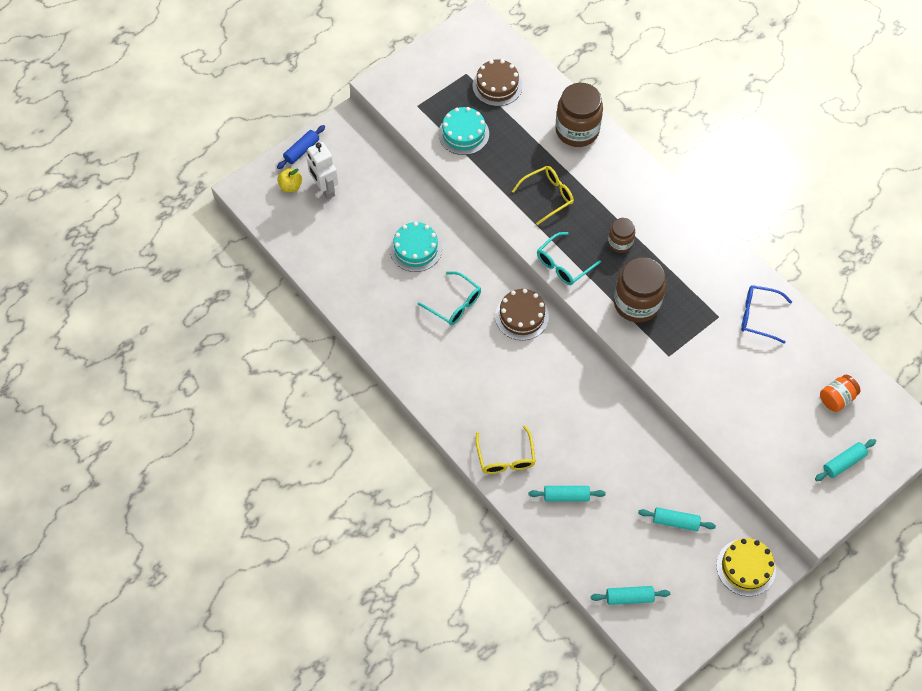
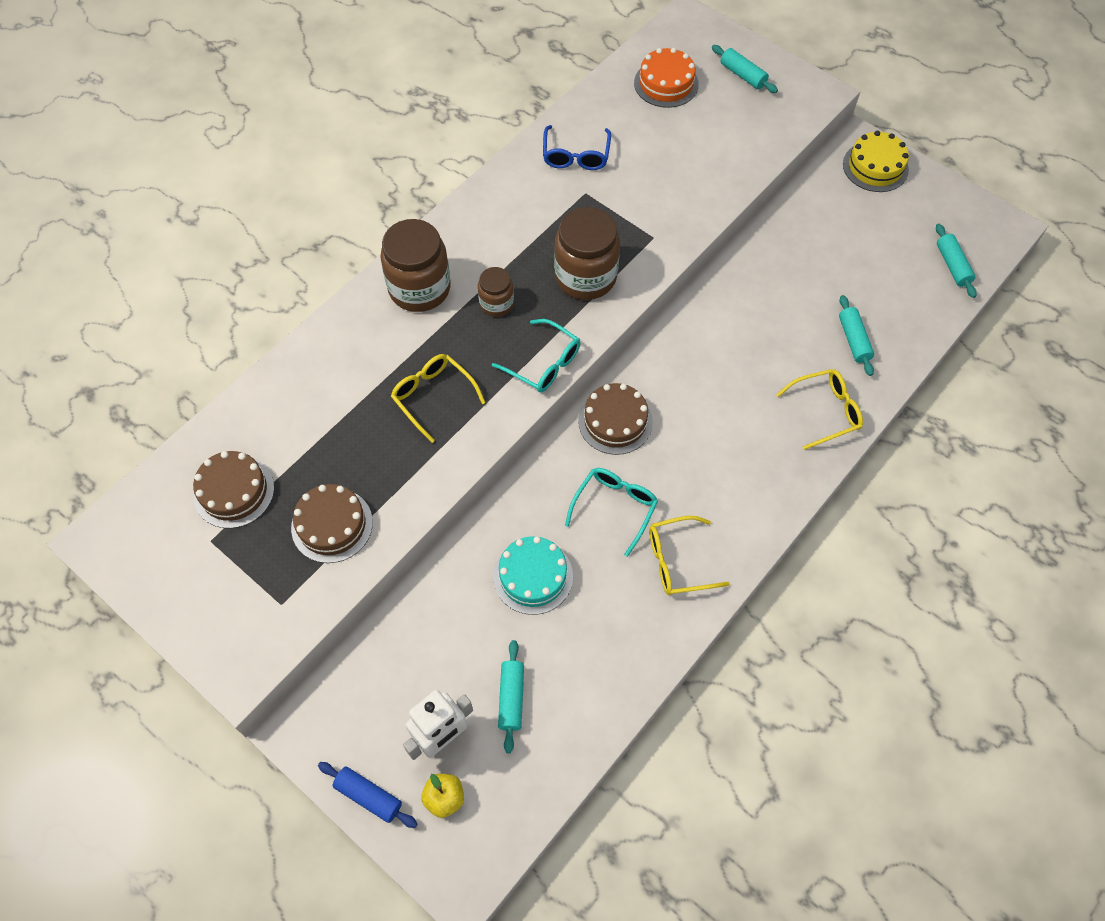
camera: 100 degrees left, 0 degrees up
turquoise cake [438,107,489,155] -> brown cake [291,484,373,563]
brown jar [555,83,603,147] -> brown jar moved to [380,219,451,312]
turquoise rolling pin [638,507,716,531] -> turquoise rolling pin moved to [498,640,524,753]
orange jar [820,375,860,412] -> orange cake [634,48,699,108]
none -> yellow glasses [649,516,730,595]

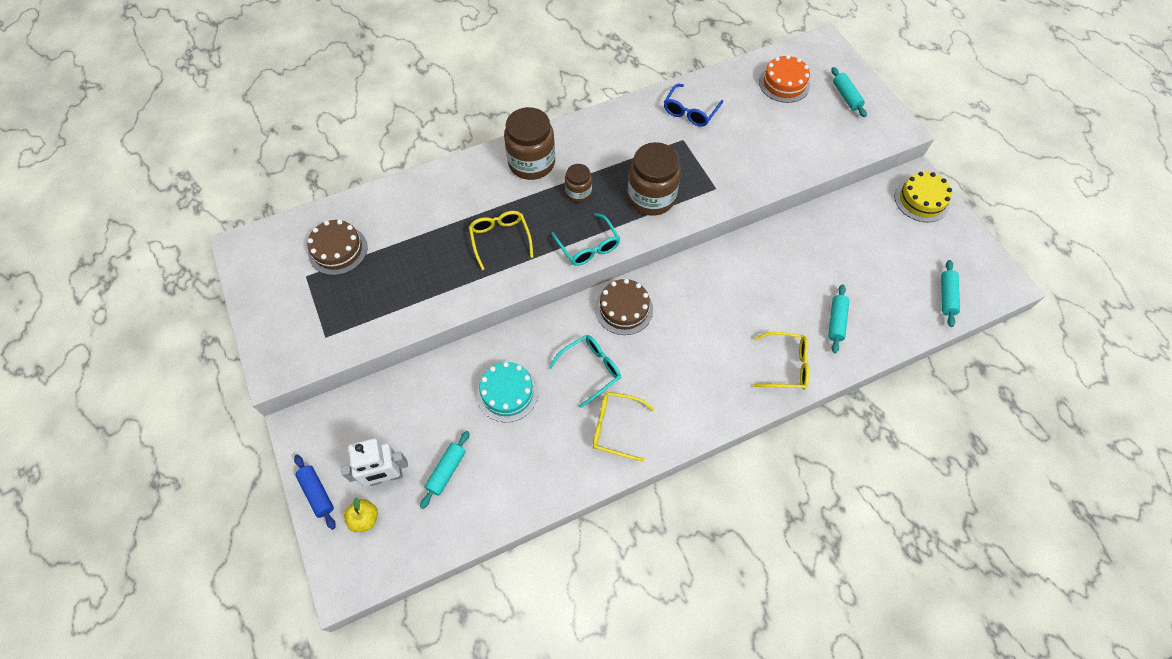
camera: 25 degrees right, 0 degrees up
brown cake [291,484,373,563] -> none

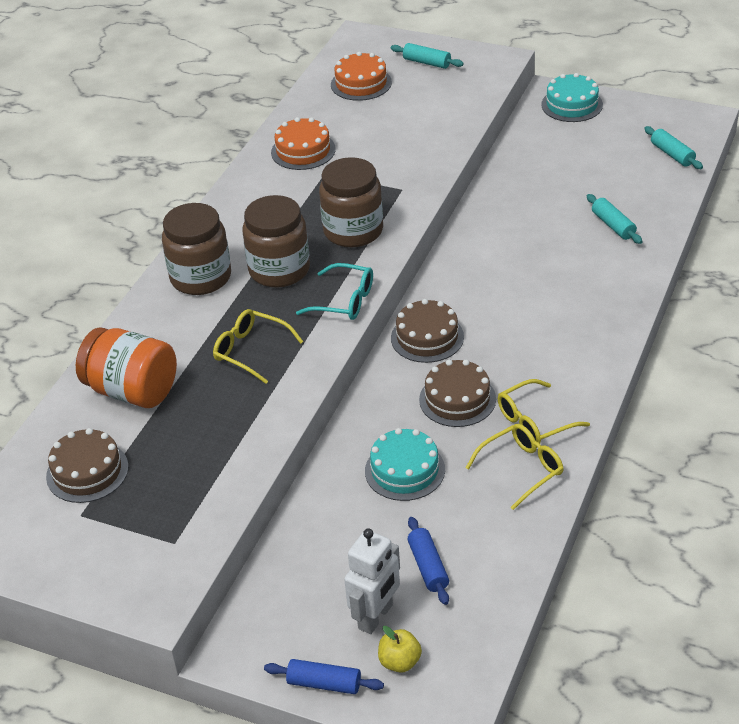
camera: 40 degrees left, 20 degrees down
turquoise rolling pin [420,431,470,509] -> blue rolling pin [407,517,449,605]
turquoise glasses [549,335,621,408] -> brown cake [419,360,496,427]
brown jar [565,164,592,203] -> brown jar [242,195,310,288], size x1.84
blue glasses [664,84,723,127] -> orange cake [271,117,336,170]
yellow glasses [753,332,809,389] -> yellow glasses moved to [466,424,564,510]
yellow cake [894,172,952,222] -> turquoise cake [541,73,603,122]
none -> orange jar [76,327,177,408]

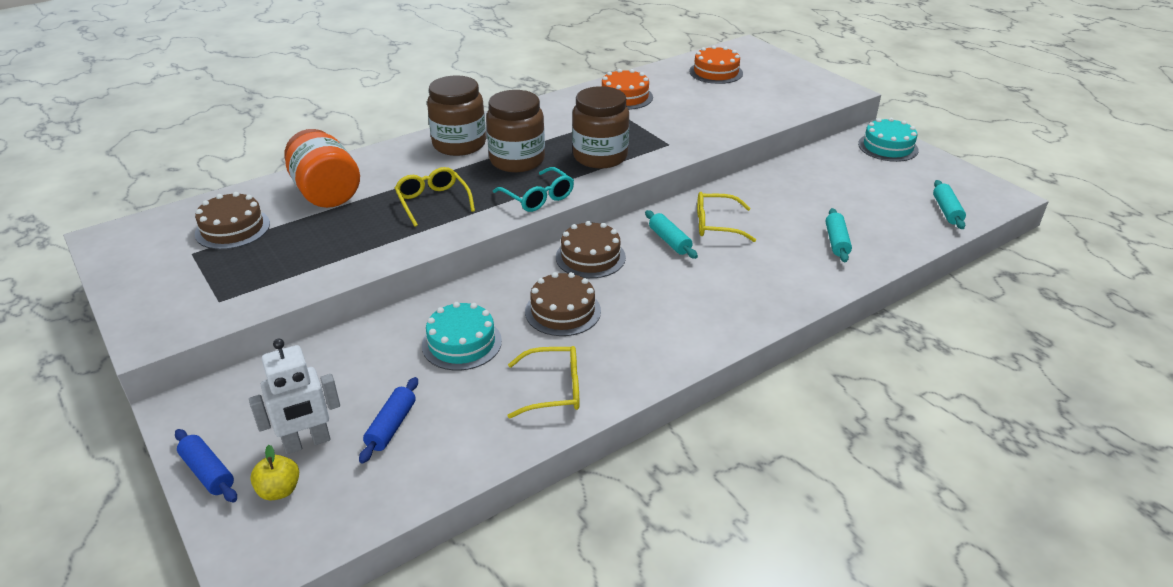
camera: 30 degrees right, 5 degrees down
turquoise rolling pin [391,43,464,69] -> turquoise rolling pin moved to [645,210,698,259]
yellow glasses [498,379,590,444] -> yellow glasses moved to [697,192,756,242]

